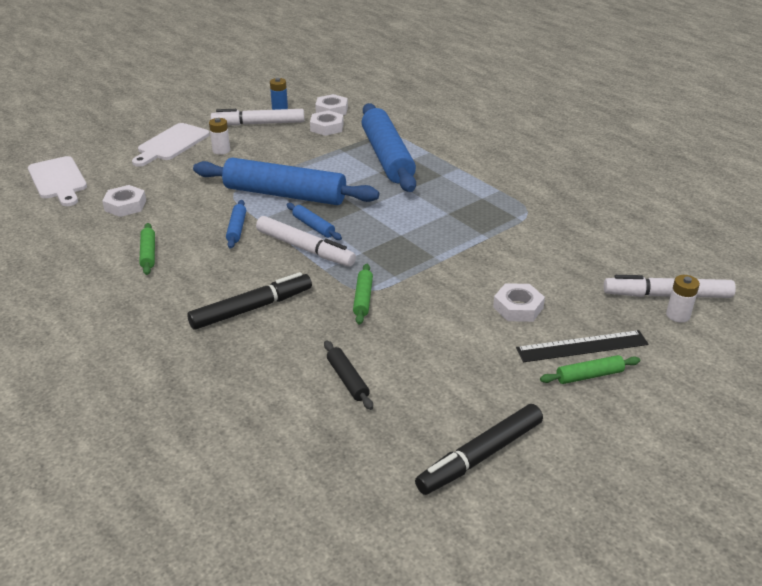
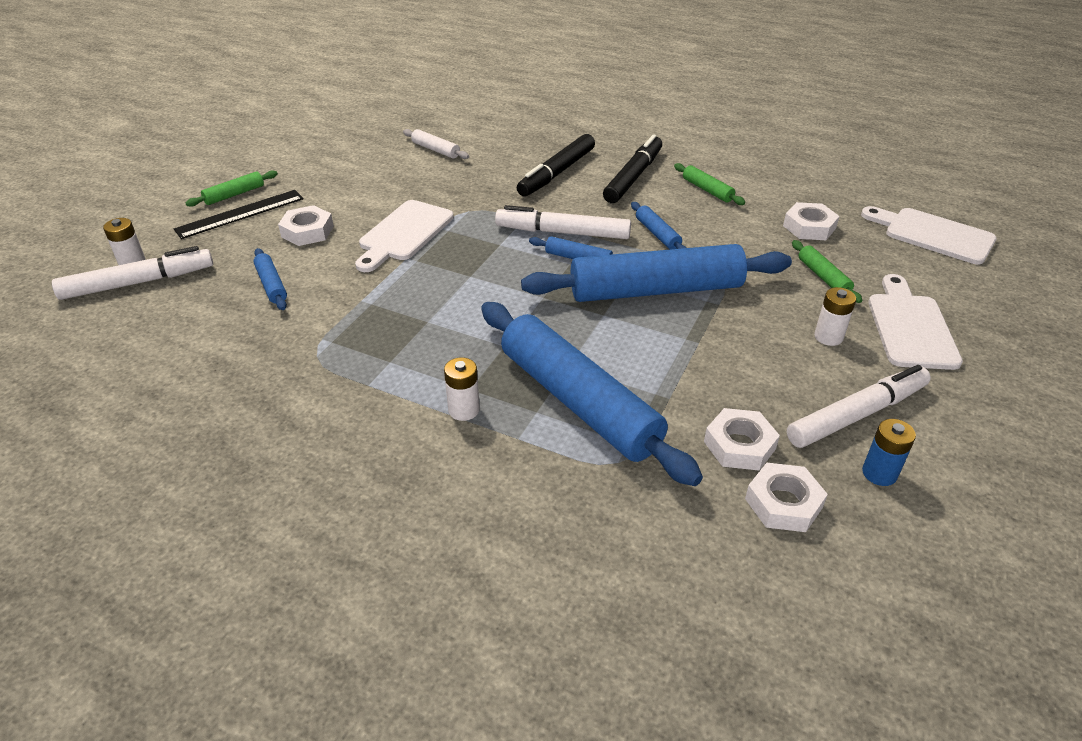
camera: 155 degrees right, 5 degrees up
black rolling pin [324,340,373,410] -> white rolling pin [403,129,469,159]
green rolling pin [353,264,373,325] -> green rolling pin moved to [792,240,863,303]
black marker [415,404,543,495] -> black marker moved to [603,134,662,203]
none -> blue rolling pin [254,248,287,310]
none -> white cutting board [355,200,454,272]
none -> white battery [444,357,480,421]

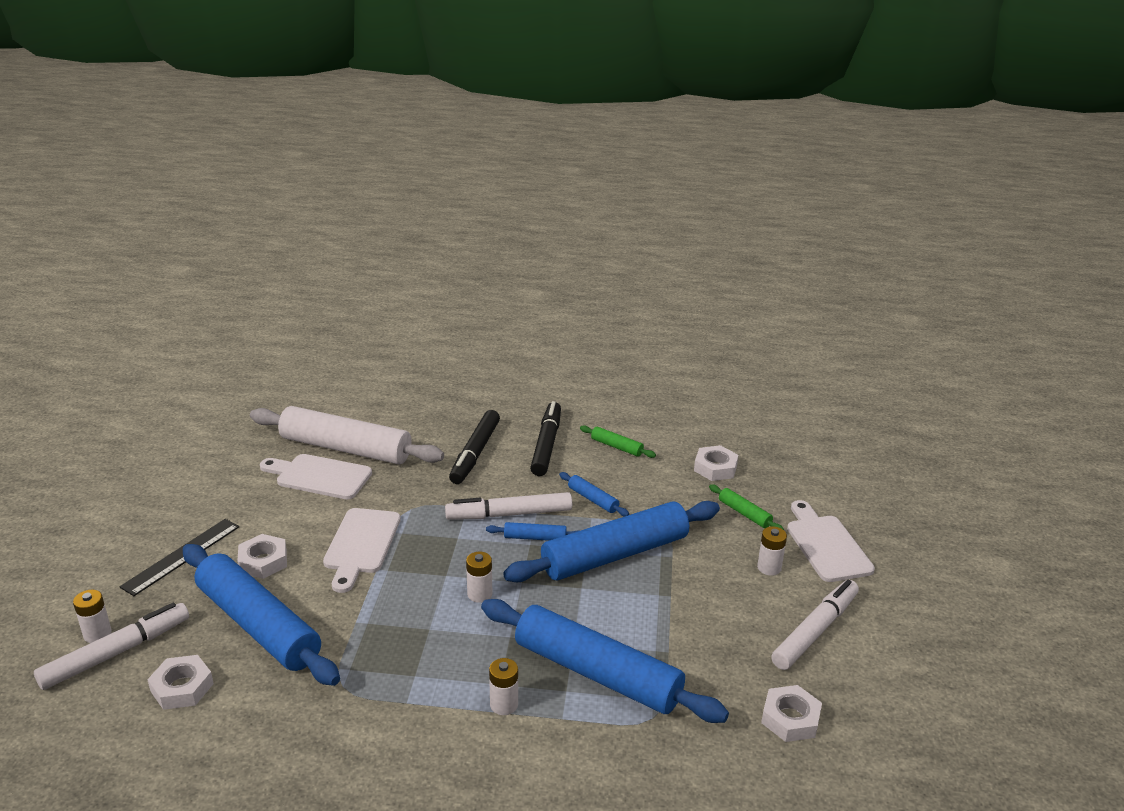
camera: 20 degrees left, 10 degrees down
green rolling pin [186,170,278,207] -> none
blue rolling pin [254,248,287,310] -> blue rolling pin [183,544,340,686], size x2.41
white rolling pin [403,129,469,159] -> white rolling pin [250,406,444,464], size x2.41
white nut [704,408,780,471] -> white nut moved to [147,655,214,710]
white cutting board [861,206,997,264] -> white cutting board moved to [260,454,372,499]
blue battery [862,419,916,486] -> none
none -> white battery [466,552,492,603]

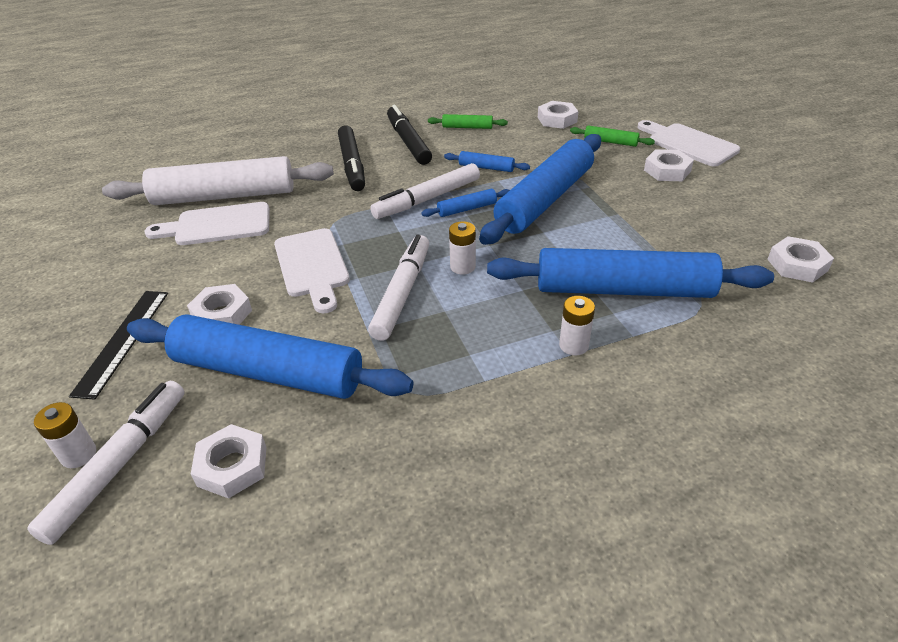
camera: 25 degrees left, 10 degrees up
white battery [757,526,787,576] -> white nut [644,149,694,181]
white marker [771,580,859,670] -> white marker moved to [368,235,429,341]

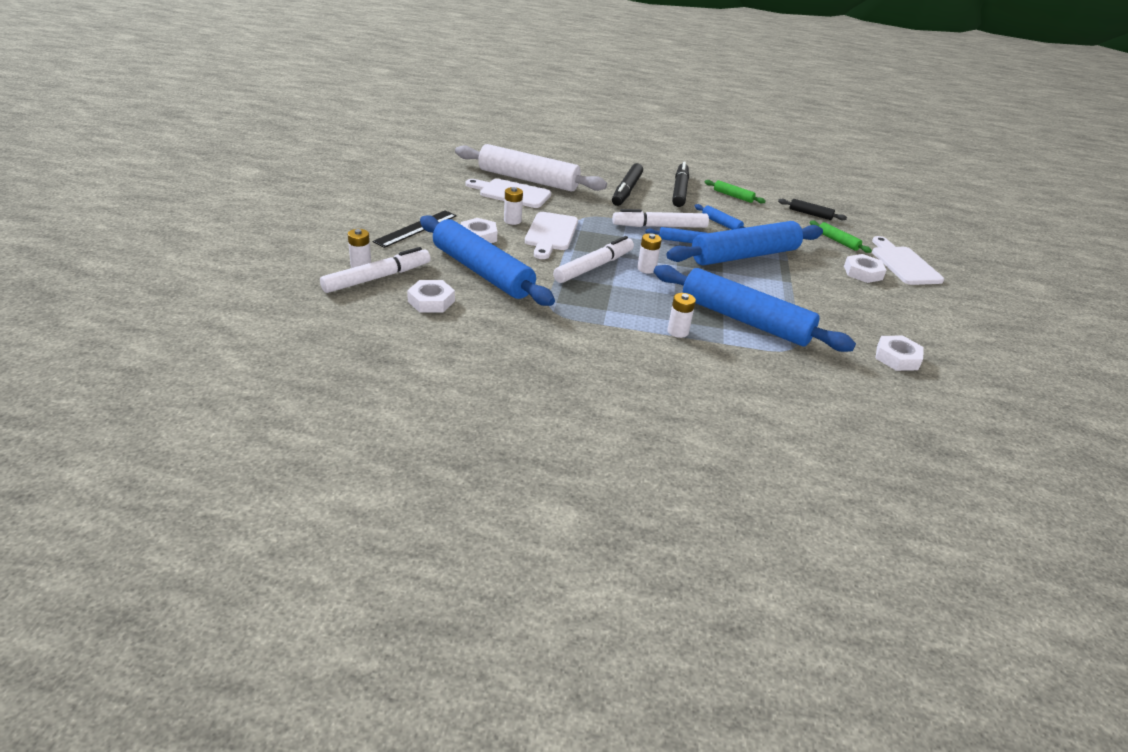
camera: 25 degrees right, 5 degrees down
white nut [538,101,579,129] -> black rolling pin [778,199,847,220]
none -> white battery [504,187,523,225]

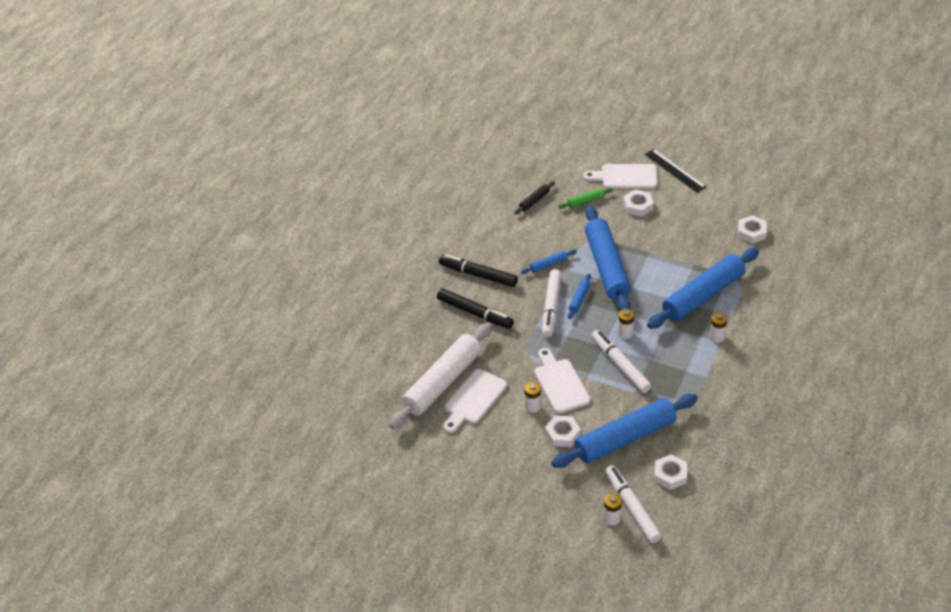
camera: 70 degrees left, 10 degrees up
black ruler [373,210,457,248] -> black ruler moved to [645,149,706,193]
white cutting board [525,212,578,259] -> white cutting board turned 135 degrees counterclockwise [534,348,590,413]
green rolling pin [705,180,766,204] -> none

